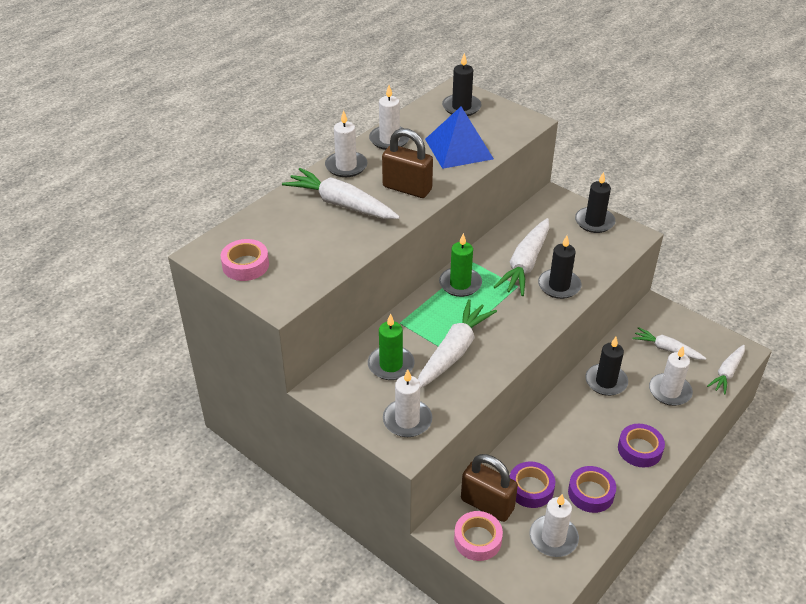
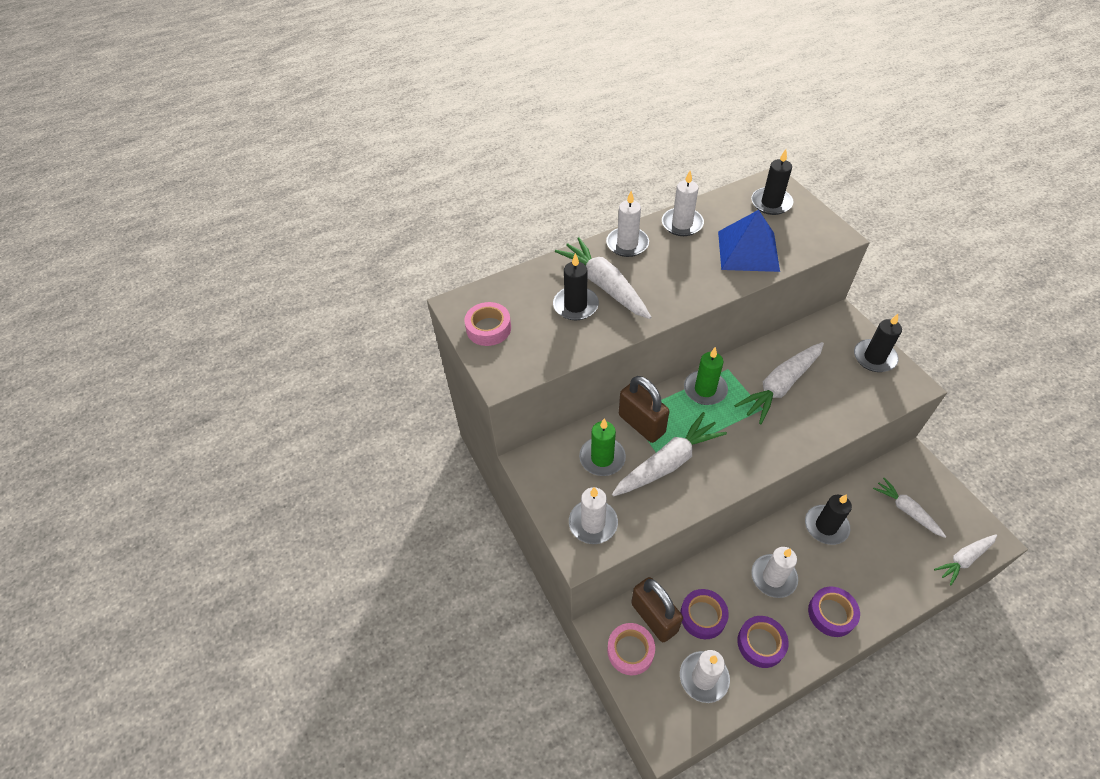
camera: 25 degrees right, 10 degrees up
brown padlock [382,128,433,198] -> brown padlock moved to [619,376,669,443]
black candle [538,236,581,299] -> black candle moved to [553,253,599,320]
white candle [649,347,693,406] -> white candle moved to [751,547,798,598]

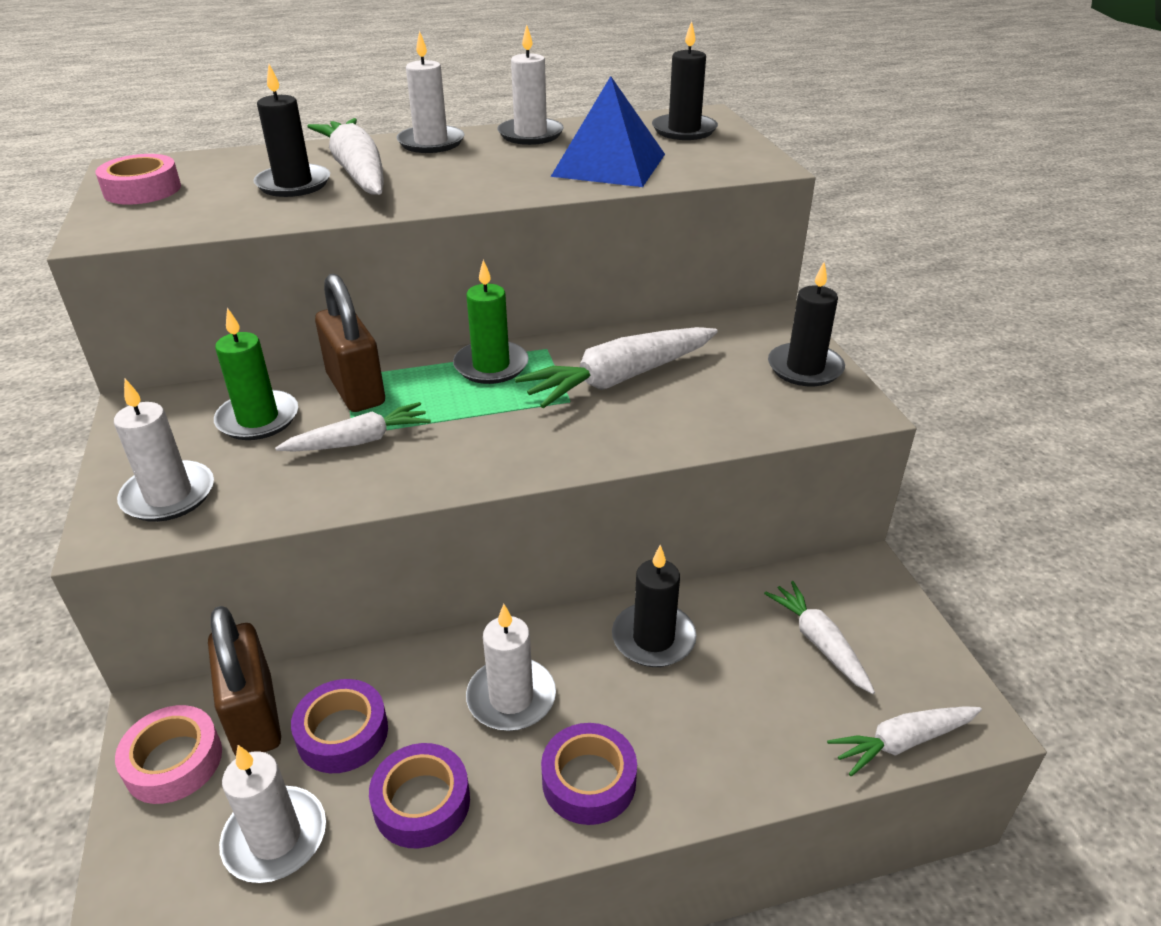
camera: 10 degrees right, 15 degrees down
white carrot [612,412,727,497] -> white carrot [275,402,431,451], size x0.62

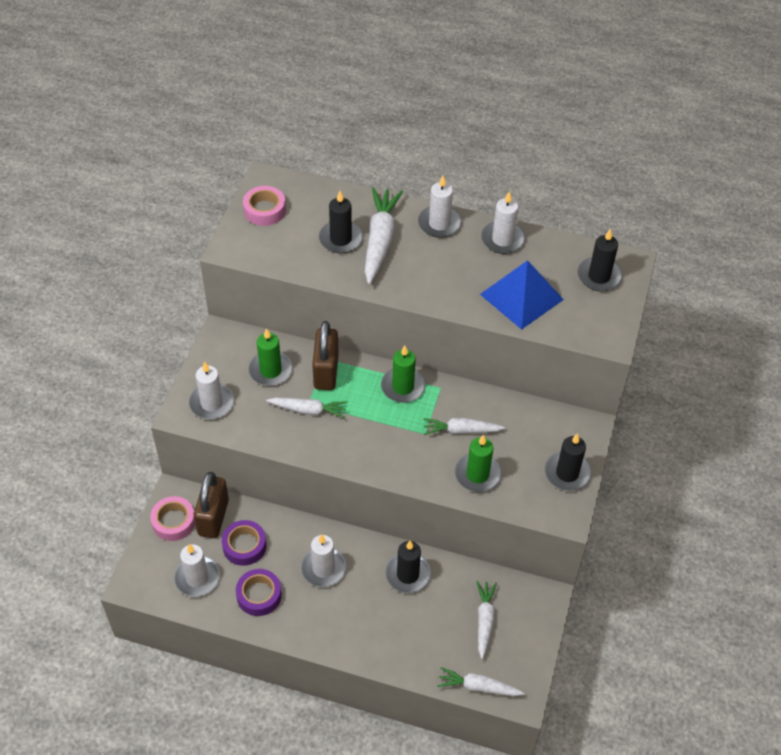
camera: 30 degrees right, 15 degrees up
white carrot [515,327,718,408] -> white carrot [423,418,505,435], size x0.62
purple tape [541,723,637,825] -> none
none -> green candle [455,435,501,492]

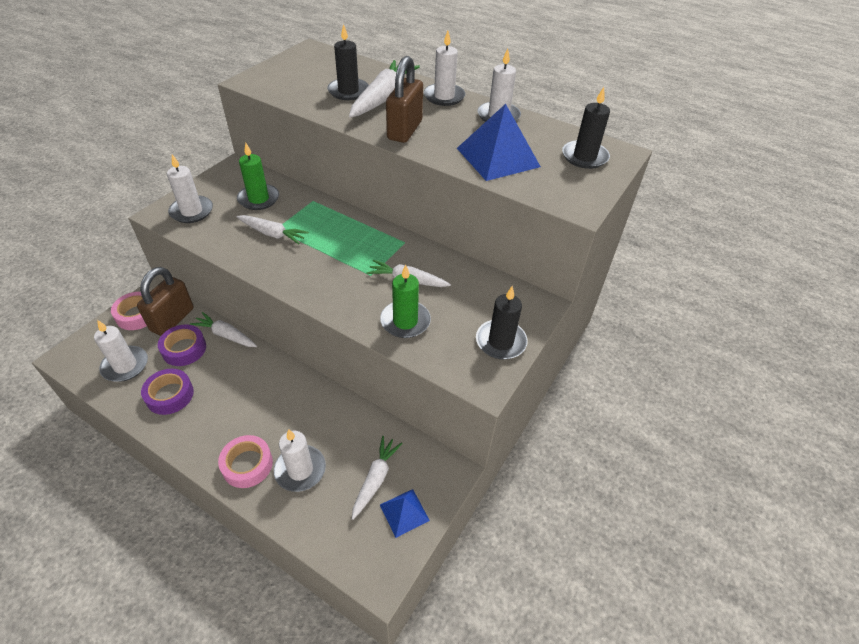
camera: 15 degrees right, 5 degrees down
pink tape [243,186,286,226] -> pink tape moved to [218,435,273,488]
white candle [301,534,346,587] -> white candle moved to [274,429,326,492]
brown padlock [312,321,339,390] -> brown padlock moved to [386,56,423,143]
green candle [381,345,425,403] -> none
black candle [385,541,431,593] -> none
white carrot [437,667,524,696] -> white carrot moved to [190,312,257,347]
none -> blue pyramid [380,489,430,538]

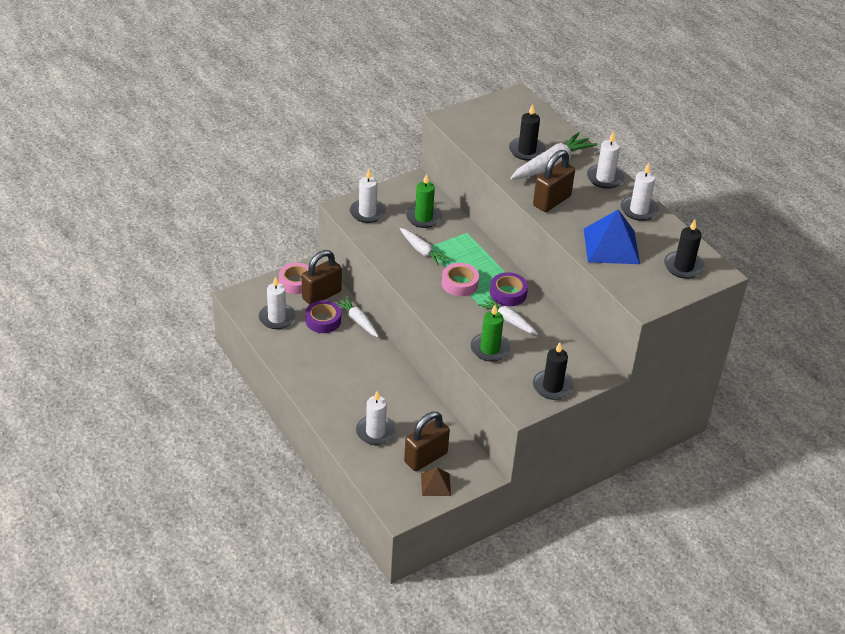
camera: 25 degrees right, 5 degrees down
purple tape [141,369,194,415] -> purple tape moved to [490,272,528,306]
pink tape [218,435,273,488] -> pink tape moved to [442,263,479,296]
white carrot [352,436,403,520] -> brown padlock [404,412,450,471]
blue pyramid [380,489,430,538] -> brown pyramid [421,467,451,496]

